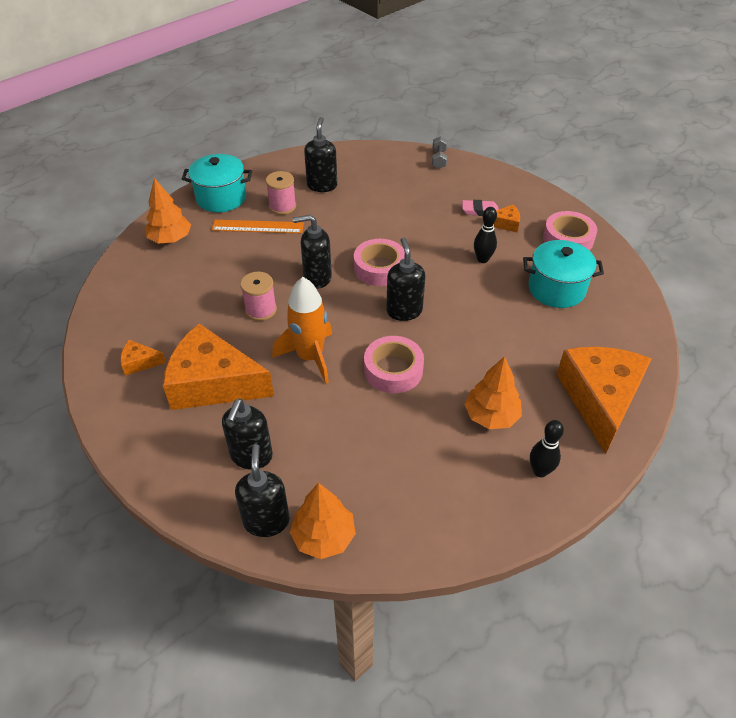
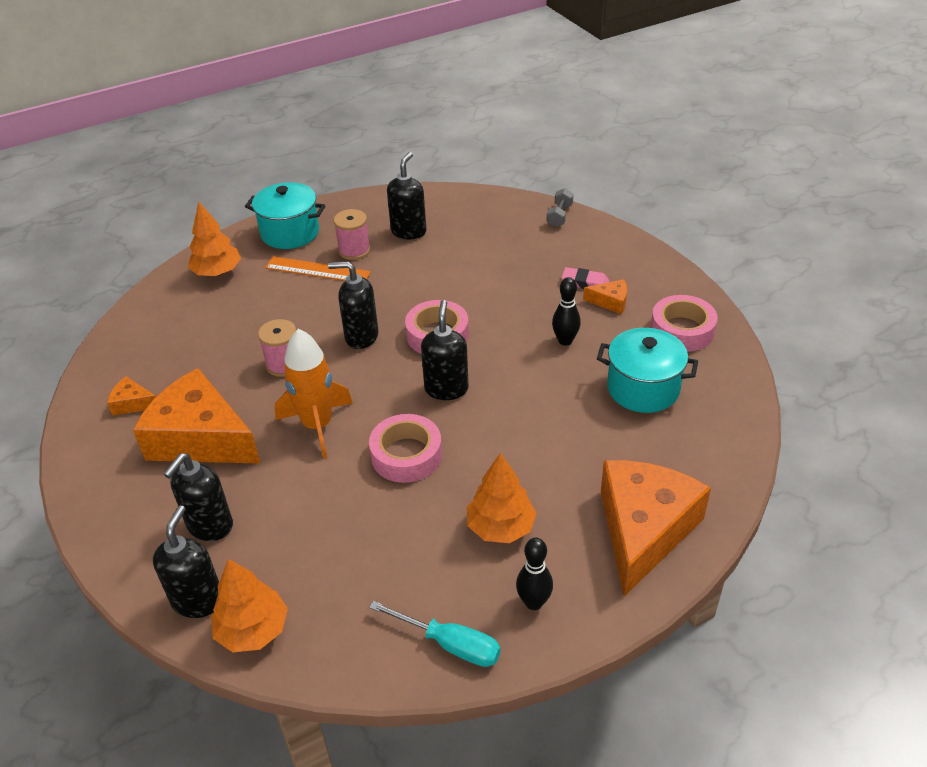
camera: 15 degrees right, 5 degrees down
none -> turquoise screwdriver [369,601,501,667]

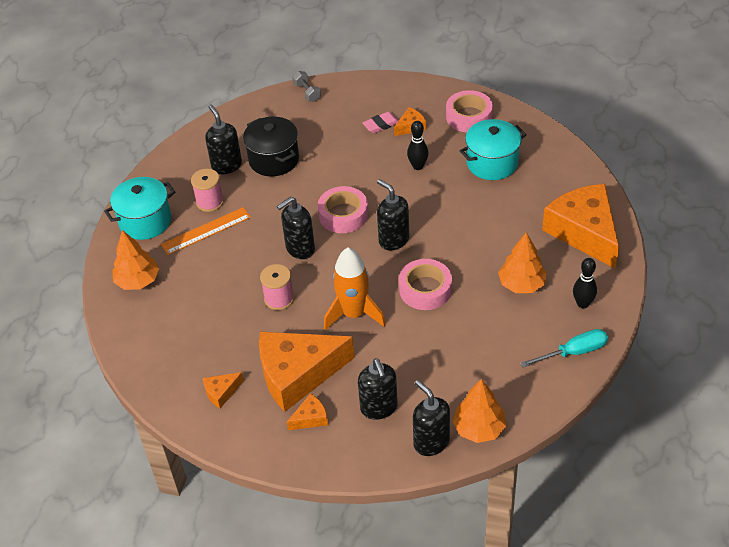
camera: 45 degrees left, 5 degrees up
none -> black pot [243,117,299,176]
none -> orange cheese [287,393,328,430]

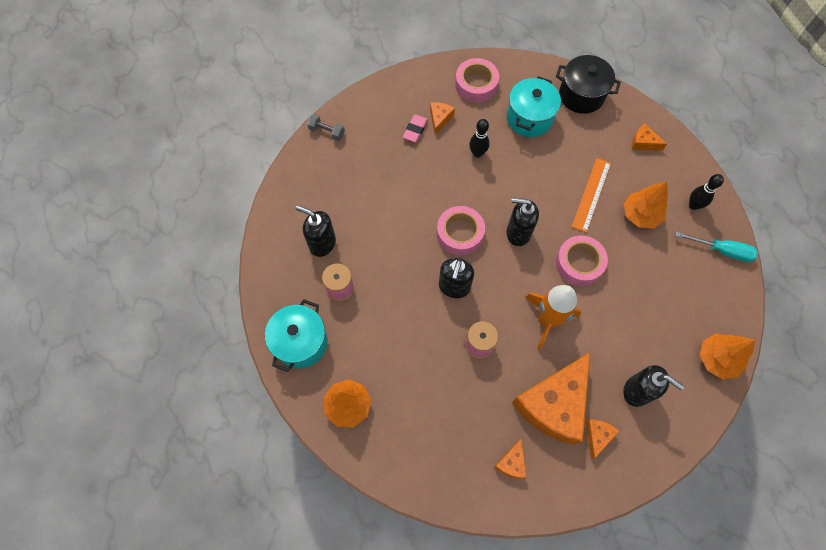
camera: 40 degrees left, 20 degrees up
orange ruler [161,207,251,255] -> orange ruler moved to [572,158,611,233]
black pot [243,117,299,176] -> black pot moved to [556,55,621,114]
black soap dispenser [413,380,450,456] -> none
turquoise screwdriver [520,329,608,367] -> turquoise screwdriver turned 75 degrees clockwise [675,232,758,262]
orange cheese [542,184,619,268] -> orange cheese [632,123,667,151], size x0.42

